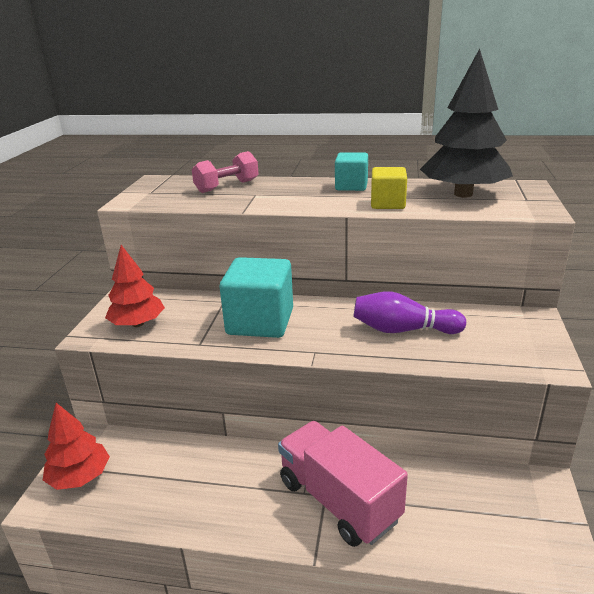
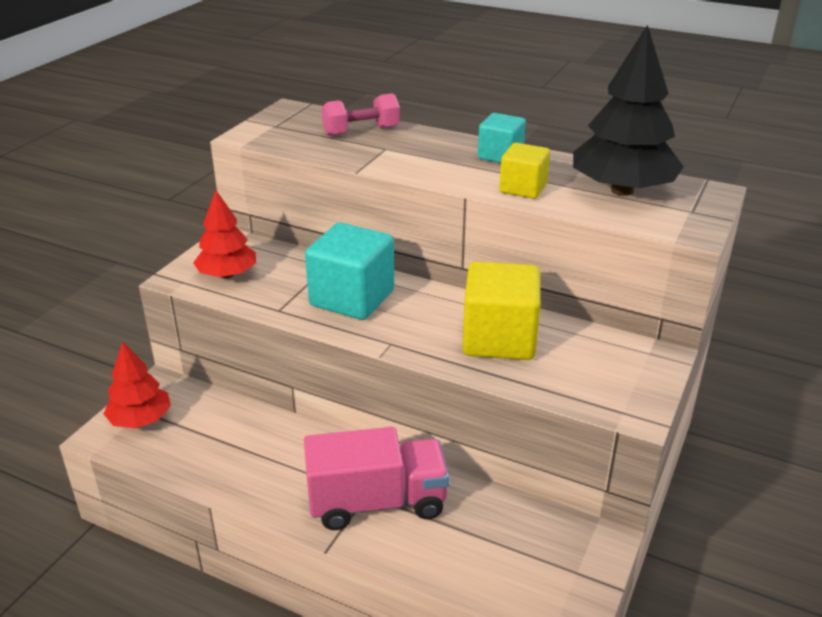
camera: 15 degrees right, 5 degrees up
pink truck [278,421,408,547] -> pink truck turned 105 degrees clockwise [304,427,450,530]
purple bowling pin [354,291,466,334] -> yellow cube [463,261,541,360]

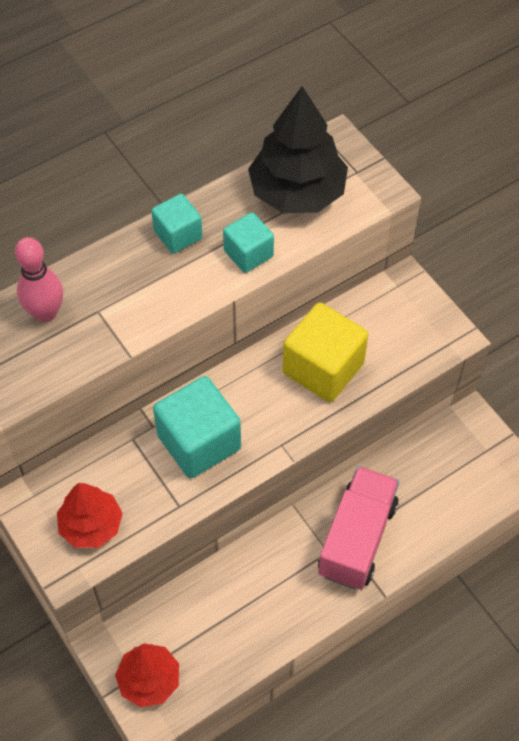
camera: 60 degrees left, 25 degrees up
pink dumbbell [321,93,400,136] -> pink bowling pin [15,237,63,322]
yellow cube [499,143,550,199] -> turquoise cube [223,212,274,273]

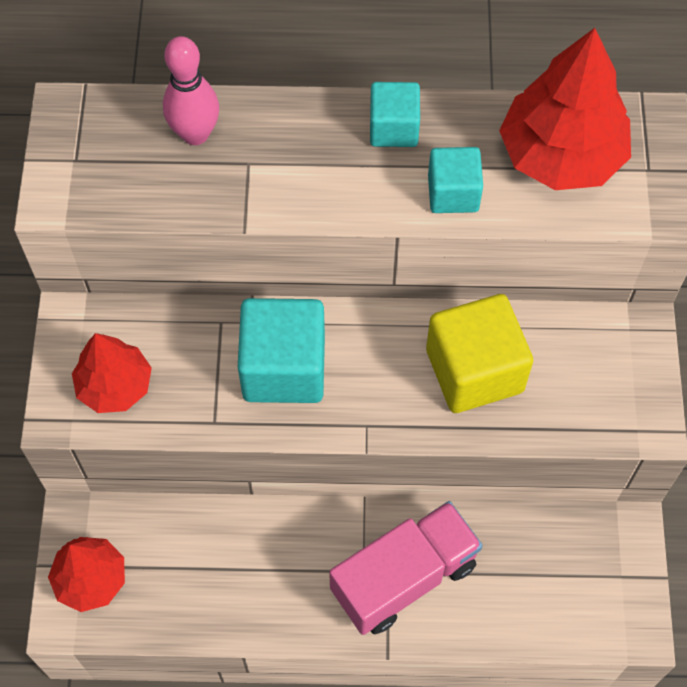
camera: 35 degrees right, 5 degrees up
black tree [248,86,348,213] -> red tree [499,28,631,190]

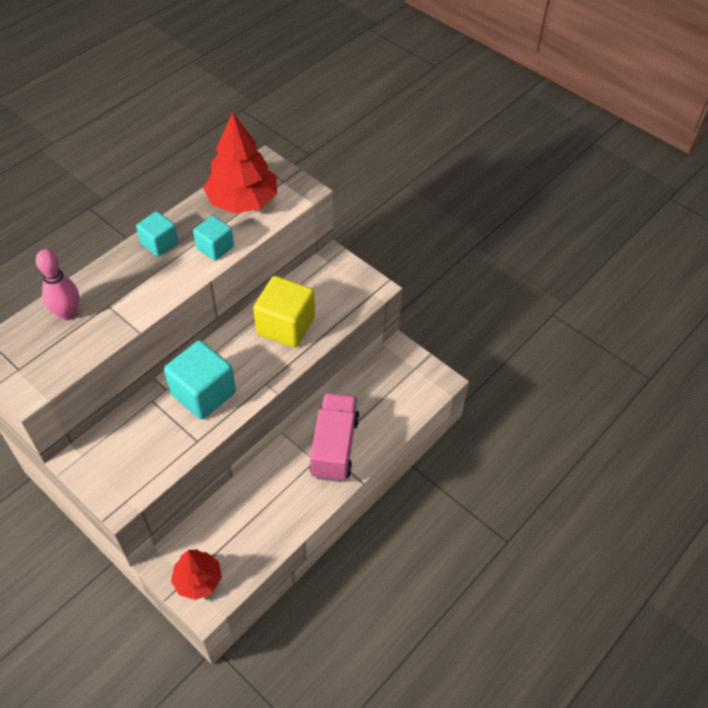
camera: 50 degrees left, 10 degrees down
red tree [72,333,152,413] -> none

